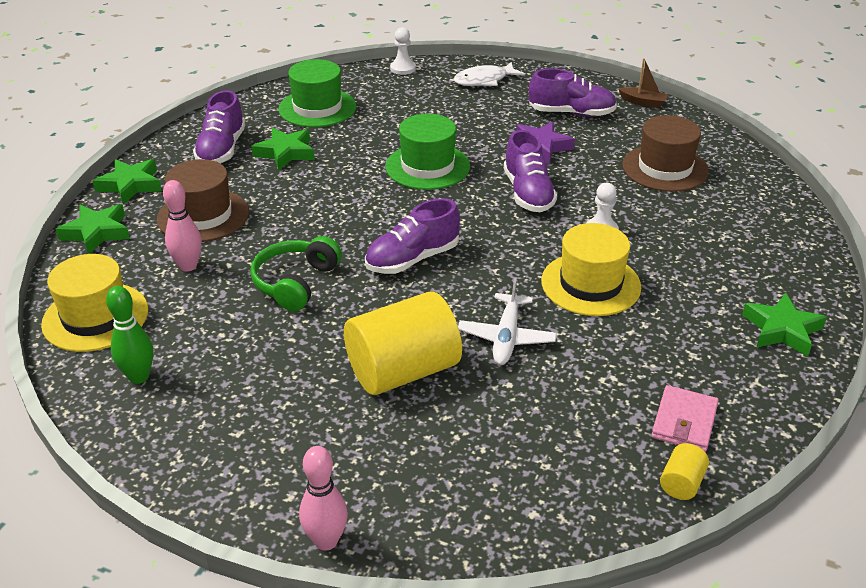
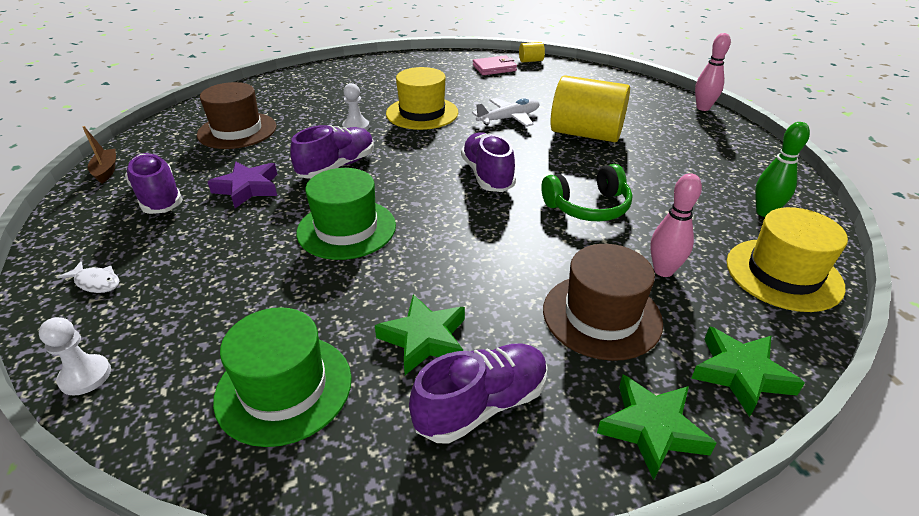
camera: 130 degrees left, 0 degrees up
purple shoe [365,198,460,274] -> purple shoe turned 120 degrees counterclockwise [461,132,516,192]
white fish [454,62,525,86] -> white fish [57,261,119,293], size x0.63
green star [742,293,827,356] -> none

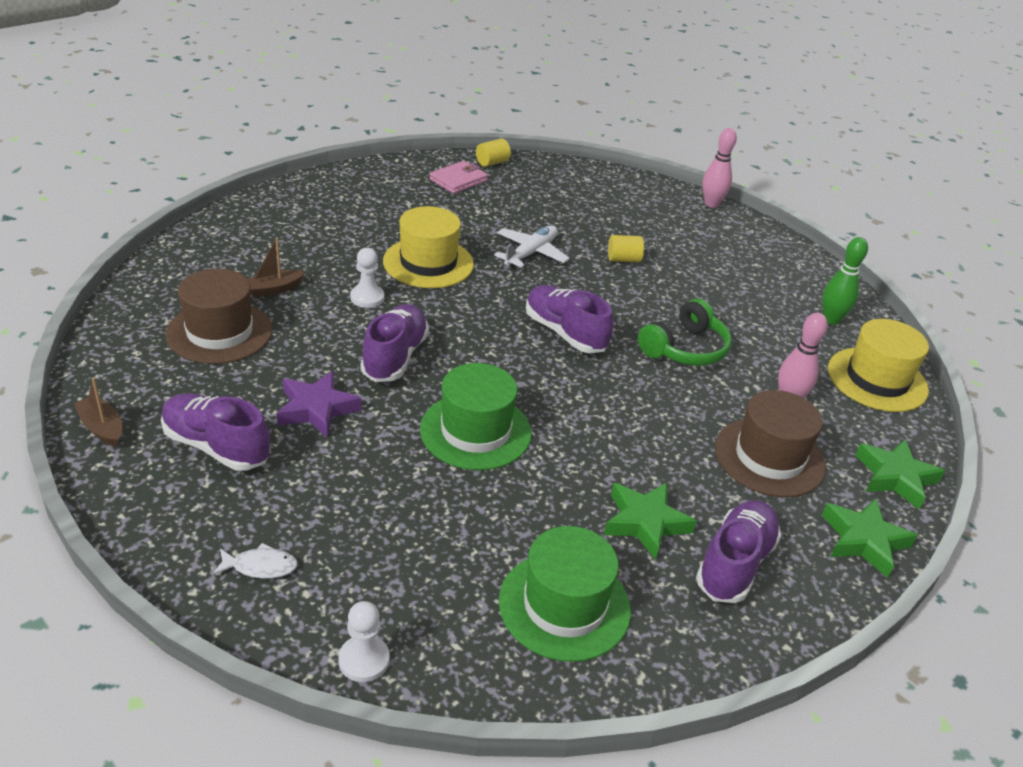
camera: 30 degrees left, 0 degrees up
yellow cylinder [550,75,630,142] -> yellow cylinder [608,235,644,262], size x0.42
none -> brown boat [247,237,305,298]

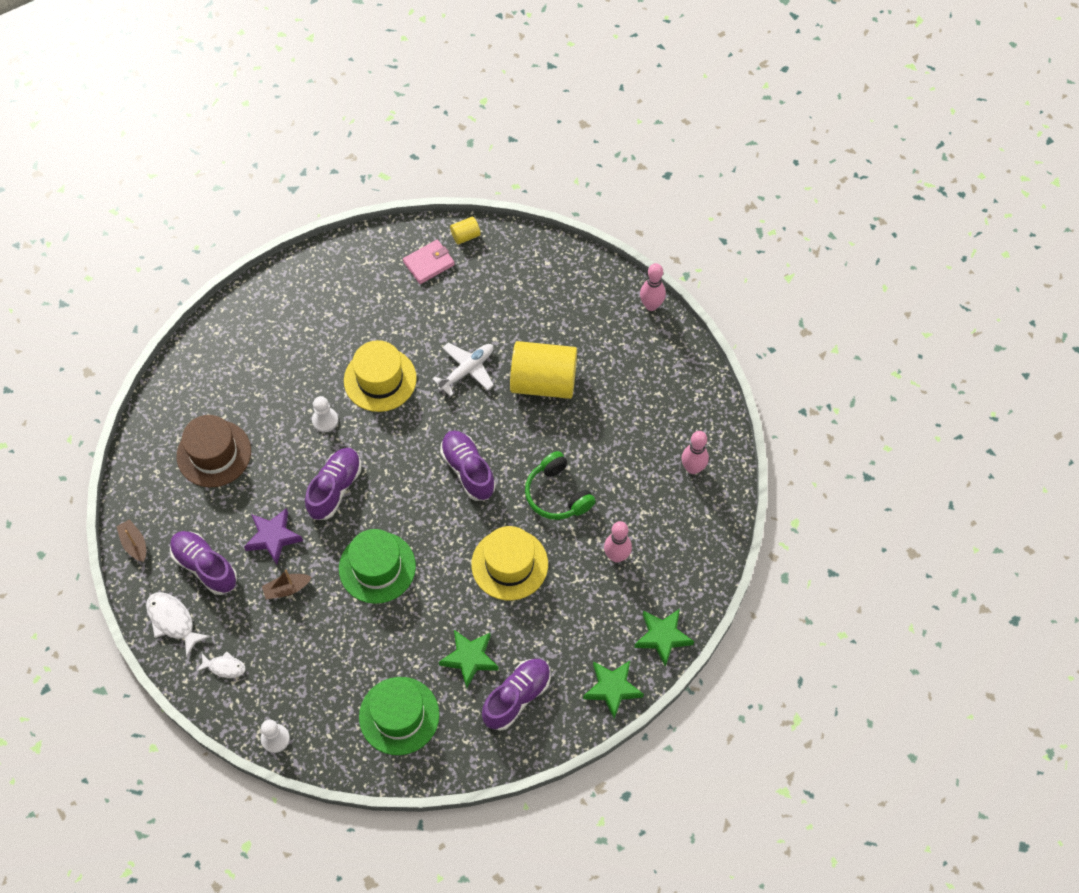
camera: 15 degrees right, 25 degrees up
brown boat [247,237,305,298] -> brown boat moved to [262,570,312,600]
yellow cylinder [608,235,644,262] -> yellow cylinder [510,341,577,399], size x2.38
green headphones [638,298,732,366] -> green headphones turned 90 degrees clockwise [525,451,596,520]
brown hat [715,390,826,497] -> none
green bowling pin [822,237,868,325] -> pink bowling pin [681,431,709,474]
yellow hat [828,319,929,412] -> yellow hat moved to [471,526,548,600]
none -> white fish [146,592,211,657]

